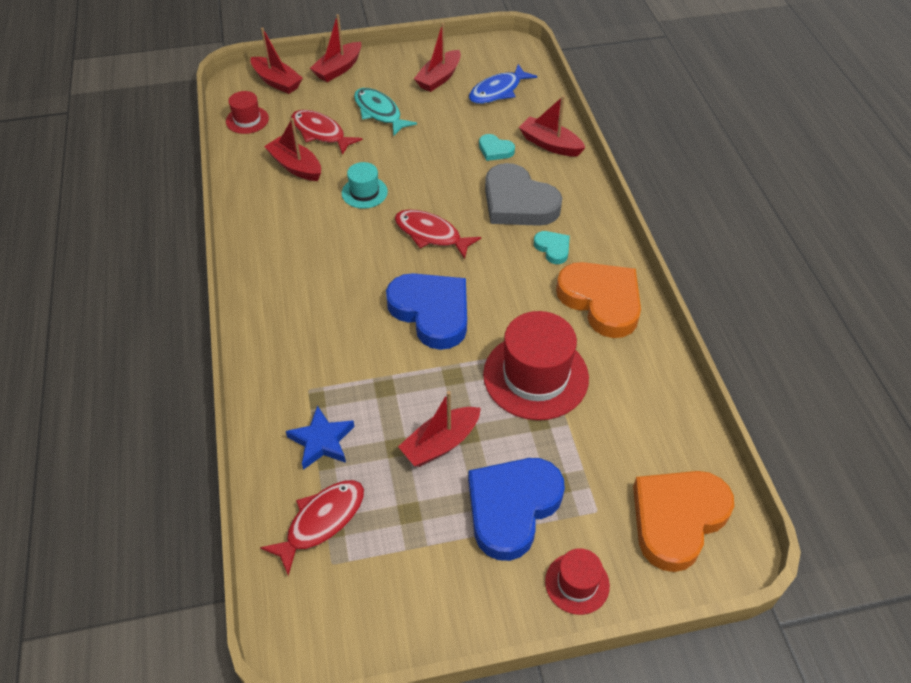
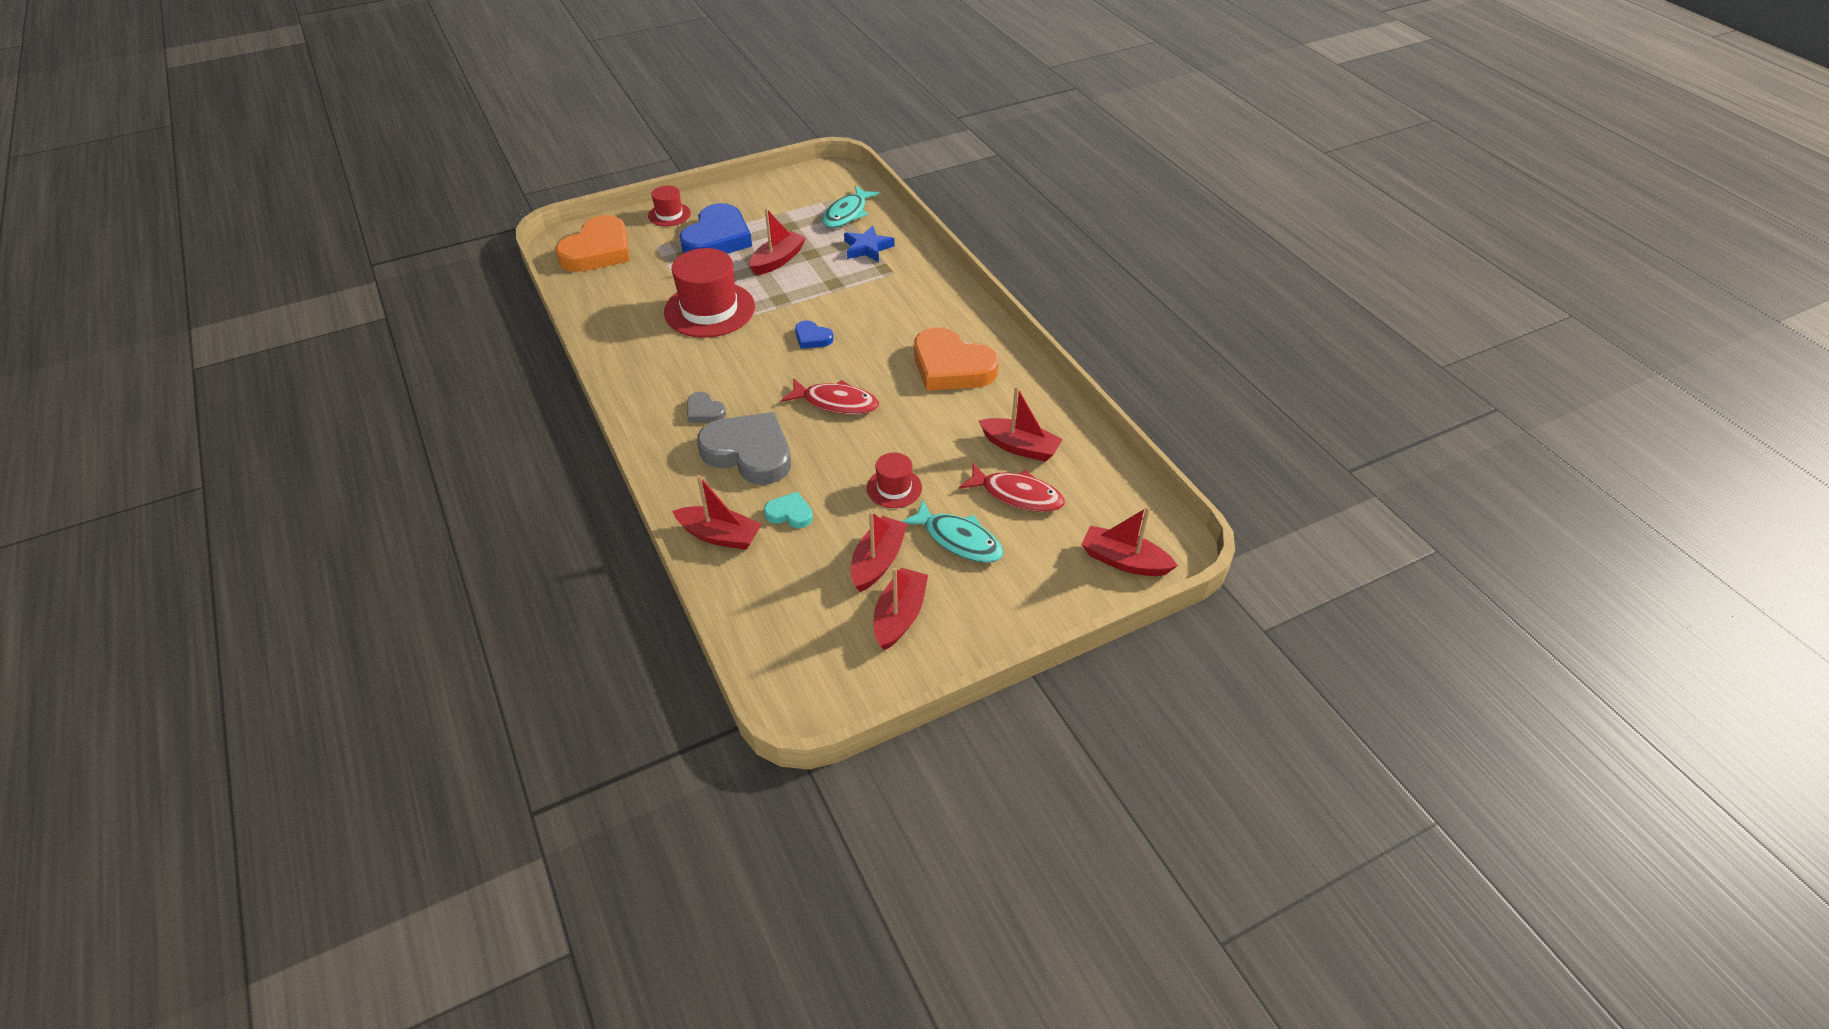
camera: 165 degrees right, 5 degrees down
red hat [226,91,269,134] -> red hat moved to [867,453,922,508]
red fish [260,480,364,576] -> turquoise fish [822,185,880,228]
red boat [310,14,361,82] -> red boat moved to [851,511,908,592]
turquoise hat [342,162,388,209] -> none
blue heart [386,273,467,350] -> blue heart [795,320,833,349], size x0.47
blue fish [469,64,537,104] -> none
turquoise heart [534,231,570,264] -> grey heart [687,392,726,423]
orange heart [556,262,641,338] -> orange heart moved to [914,328,999,391]

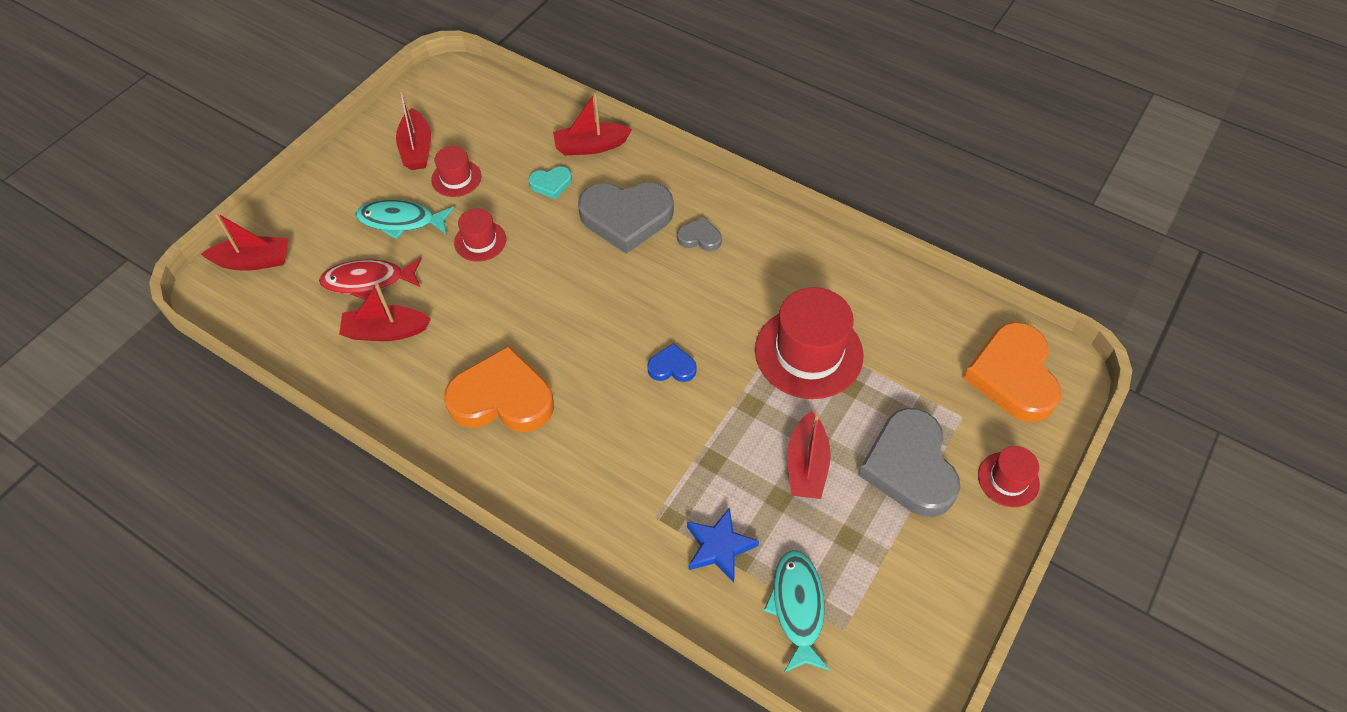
camera: 150 degrees right, 10 degrees up
blue heart [680,203,752,254] -> grey heart [858,408,960,517]
red fish [781,378,879,414] -> none
red boat [851,511,908,592] -> red hat [431,146,481,197]

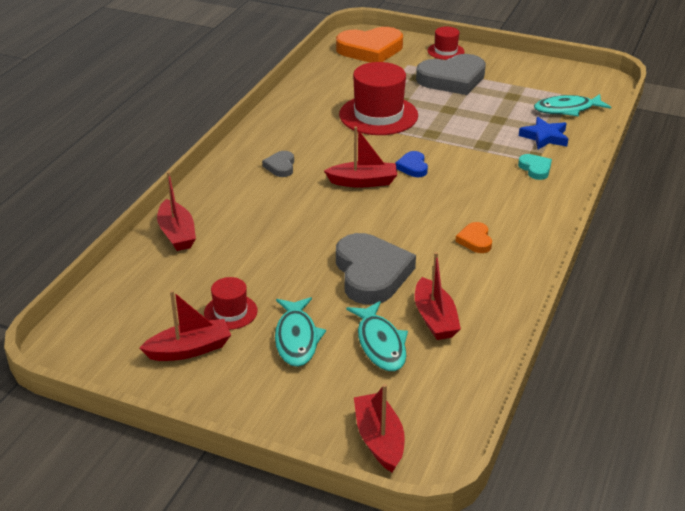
camera: 100 degrees left, 20 degrees down
red fish [319,258,421,300] -> turquoise fish [346,301,408,371]
orange heart [444,346,554,432] -> orange heart [455,222,492,253], size x0.47
red hat [454,208,506,262] -> none
turquoise heart [529,166,572,199] -> turquoise heart moved to [518,154,552,180]
grey heart [578,182,674,254] -> grey heart moved to [336,233,416,305]
red boat [787,411,831,499] -> red boat moved to [324,126,397,188]

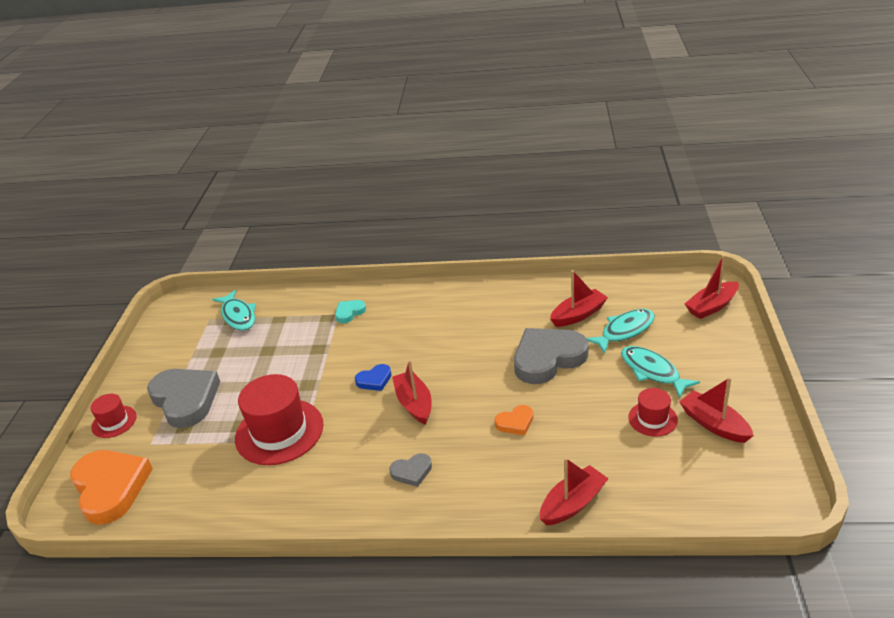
camera: 105 degrees left, 0 degrees up
turquoise fish [275,297,326,367] -> turquoise fish turned 105 degrees counterclockwise [621,346,700,398]
orange heart [455,222,492,253] -> orange heart moved to [494,405,533,435]
blue star [519,117,568,149] -> none

